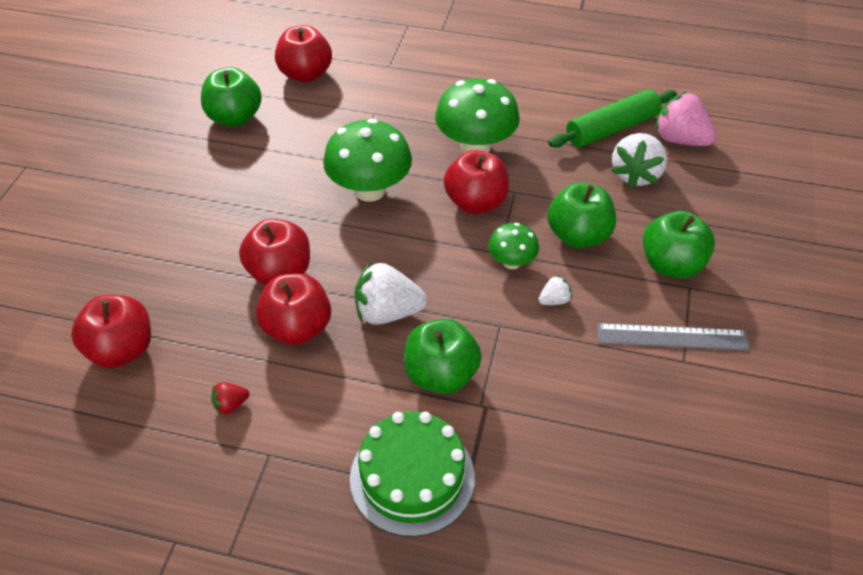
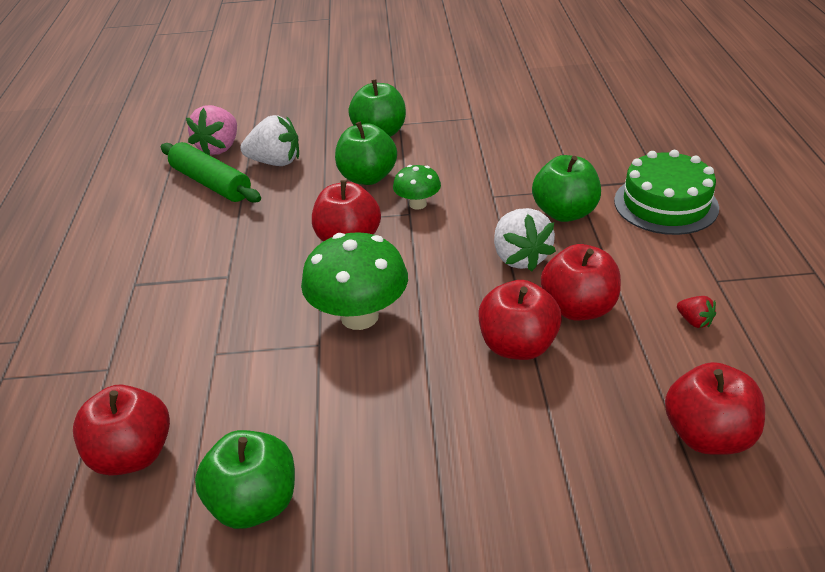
camera: 105 degrees left, 10 degrees down
green mushroom [435,79,520,153] -> none
white strawberry [538,275,572,305] -> none
grey ruler [597,323,750,351] -> none

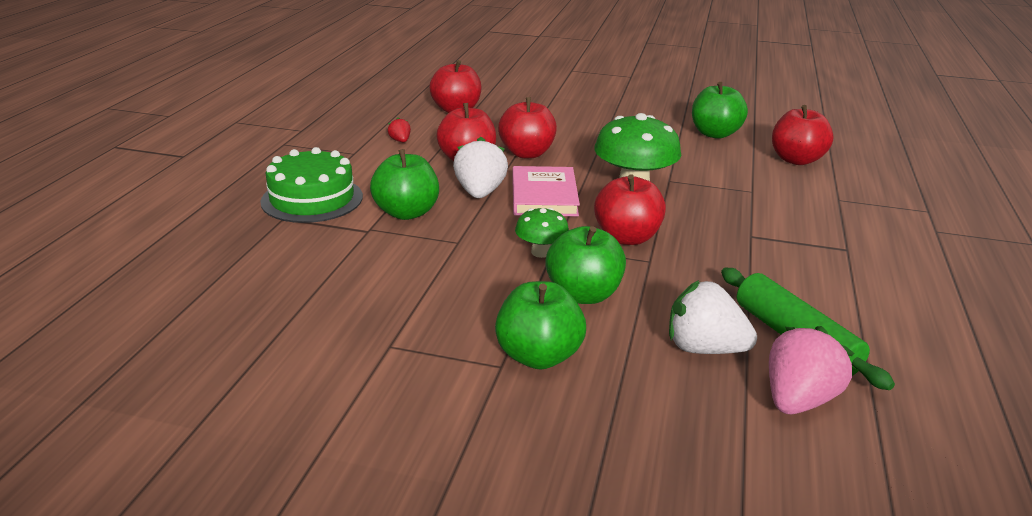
camera: 165 degrees left, 10 degrees down
none -> pink book [512,166,580,216]

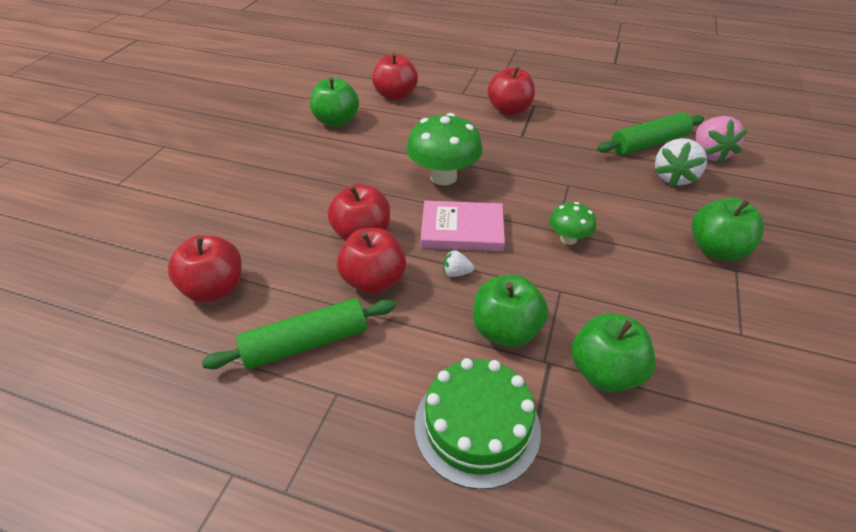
camera: 85 degrees left, 15 degrees up
red strawberry [388,117,411,142] -> green rolling pin [202,298,396,369]
white strawberry [453,137,508,198] -> white strawberry [443,250,474,277], size x0.48
green apple [545,226,626,304] -> green apple moved to [571,313,656,392]
red apple [594,174,666,245] -> red apple moved to [488,66,535,115]
pink strawberry [769,326,855,414] -> pink strawberry turned 135 degrees counterclockwise [695,116,747,163]

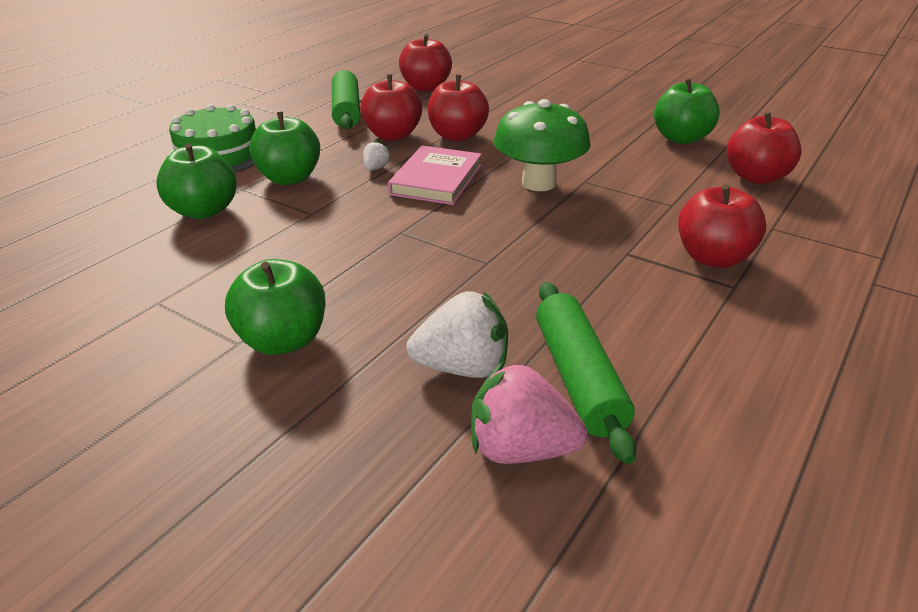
camera: 105 degrees right, 10 degrees down
green mushroom [550,202,596,245] -> none
white strawberry [655,138,707,187] -> white strawberry turned 135 degrees clockwise [406,291,508,378]

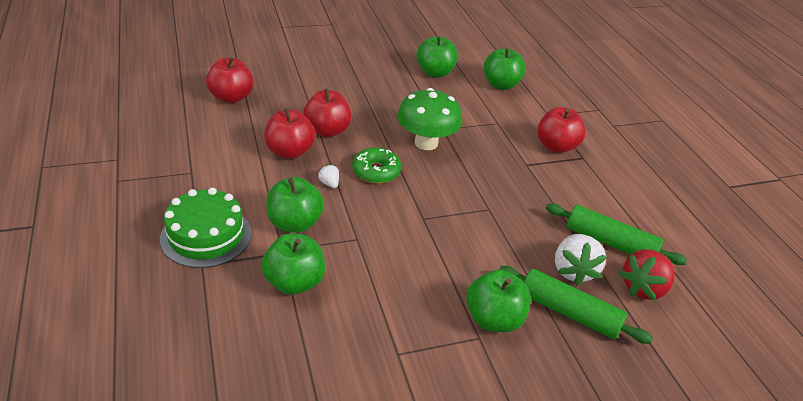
camera: 55 degrees left, 5 degrees up
green rolling pin [332,70,361,129] -> green rolling pin moved to [499,266,653,344]
pink book [388,146,482,205] -> green donut [352,147,402,184]
white strawberry [406,291,508,378] -> white strawberry turned 150 degrees clockwise [555,234,607,286]
pink strawberry [471,362,587,464] -> red strawberry [619,249,675,301]
red apple [727,111,802,184] -> green apple [484,48,526,90]

